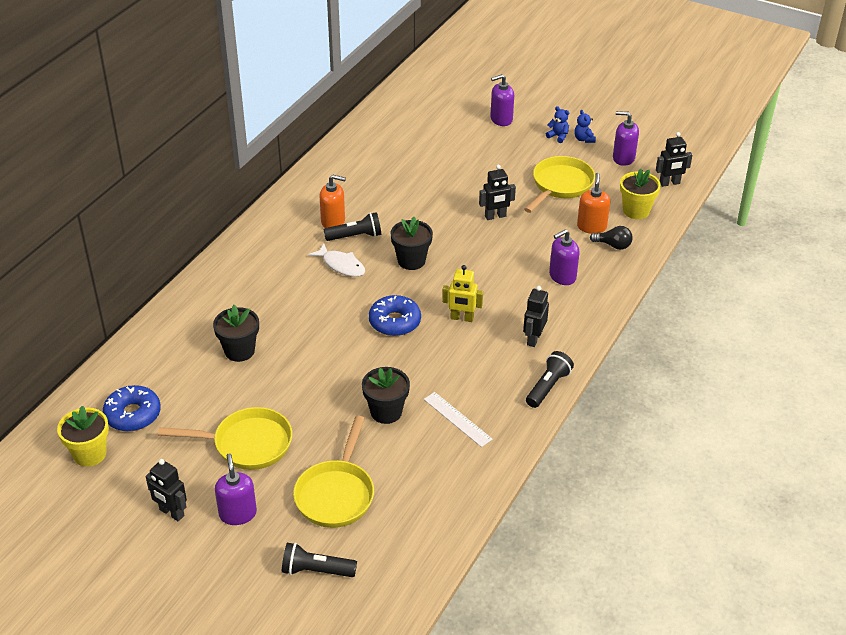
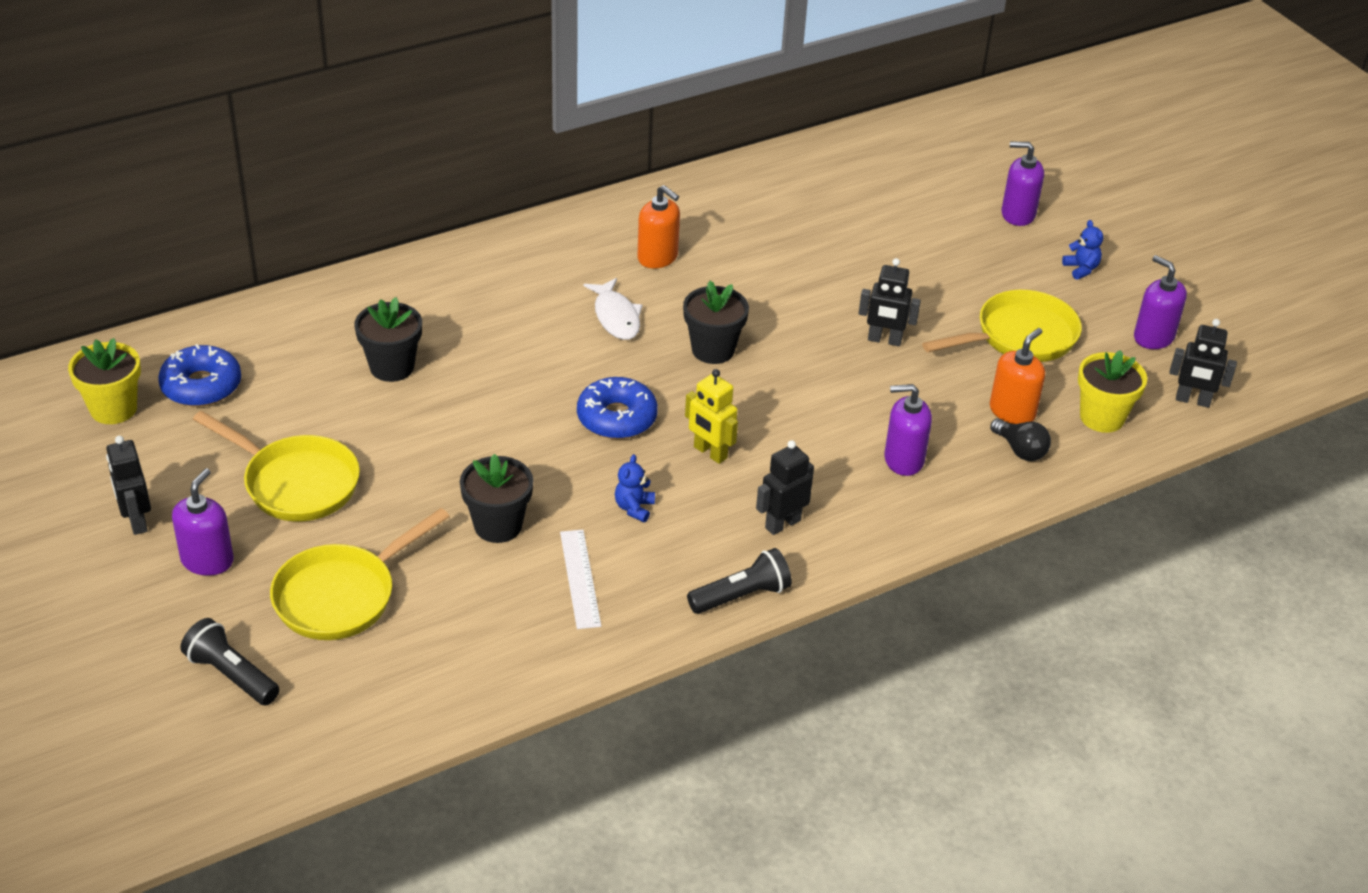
camera: 30 degrees right, 0 degrees up
black flashlight [323,212,381,241] -> none
blue teddy bear [574,110,596,143] -> blue teddy bear moved to [615,454,655,522]

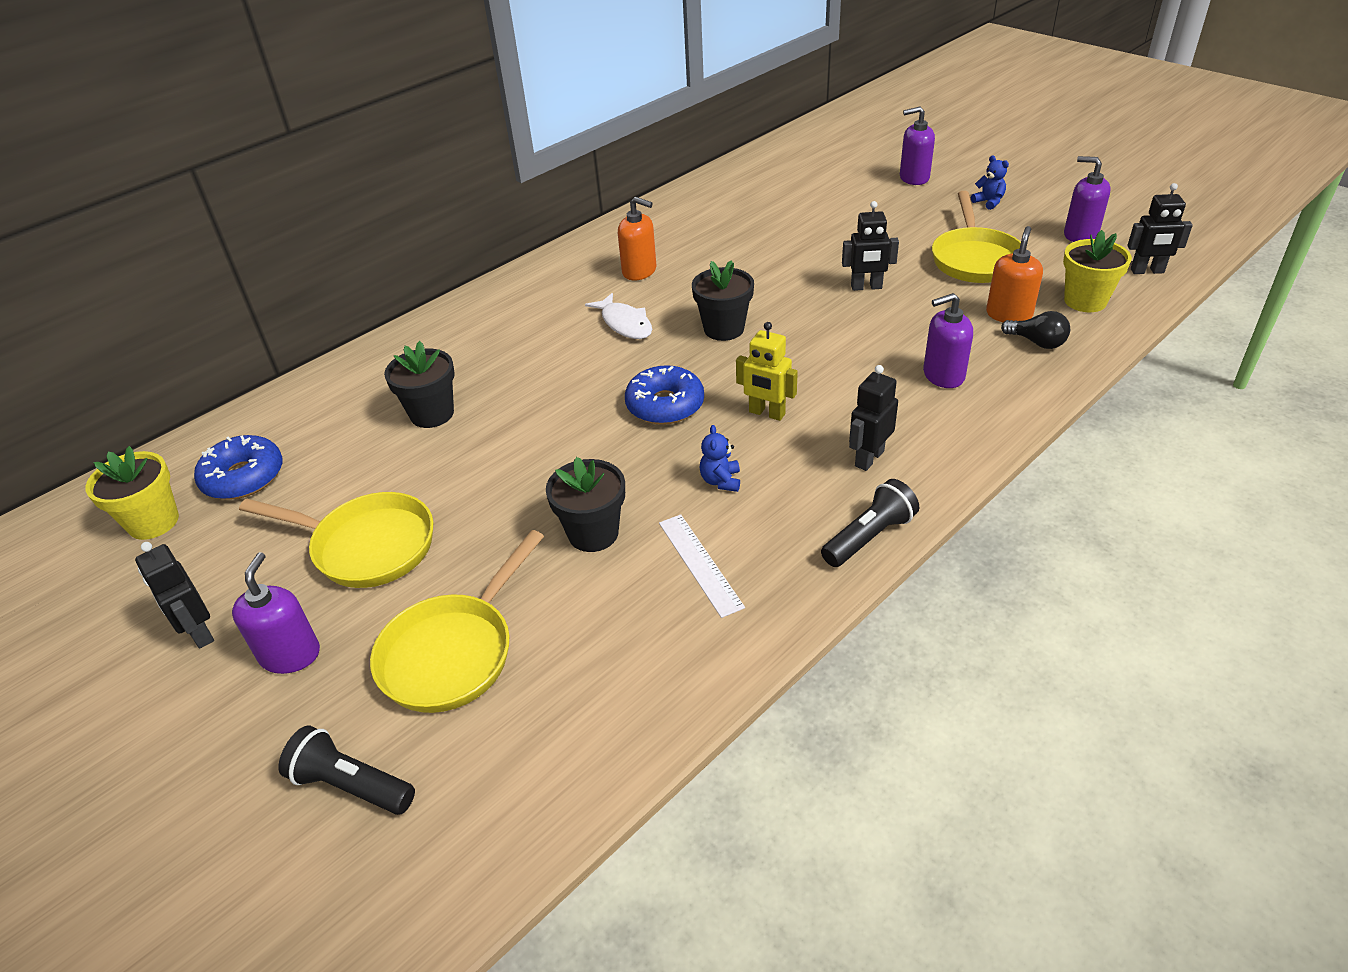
camera: 10 degrees left, 0 degrees up
yellow pan [922,290,1082,362] -> yellow pan turned 135 degrees clockwise [932,191,1021,283]

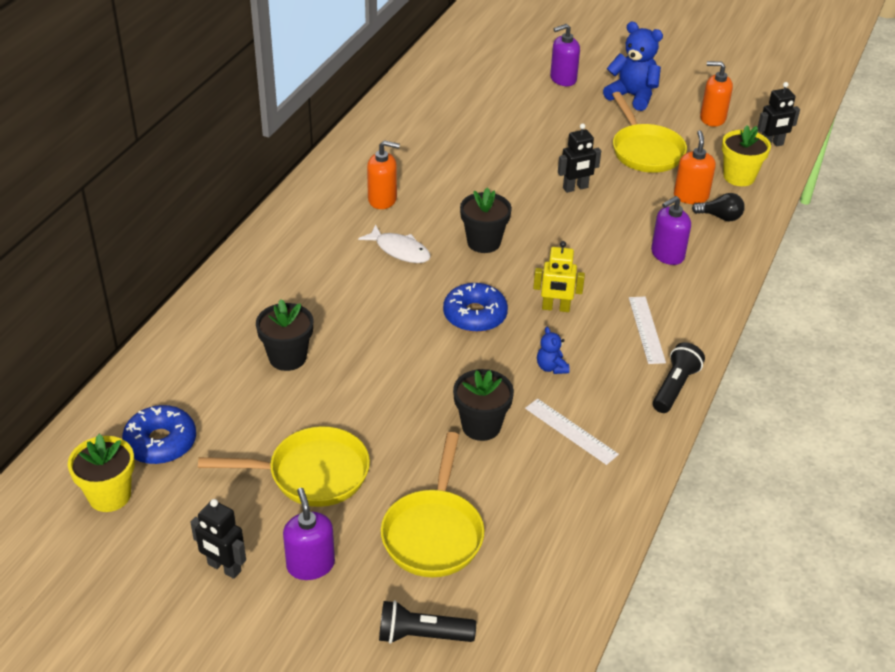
camera: 25 degrees left, 0 degrees up
black robot [849,365,898,471] -> white ruler [629,296,666,364]
blue teddy bear [971,156,1009,210] -> blue teddy bear [603,22,663,111], size x2.02
purple soap dispenser [1064,156,1111,242] -> orange soap dispenser [700,61,733,127]

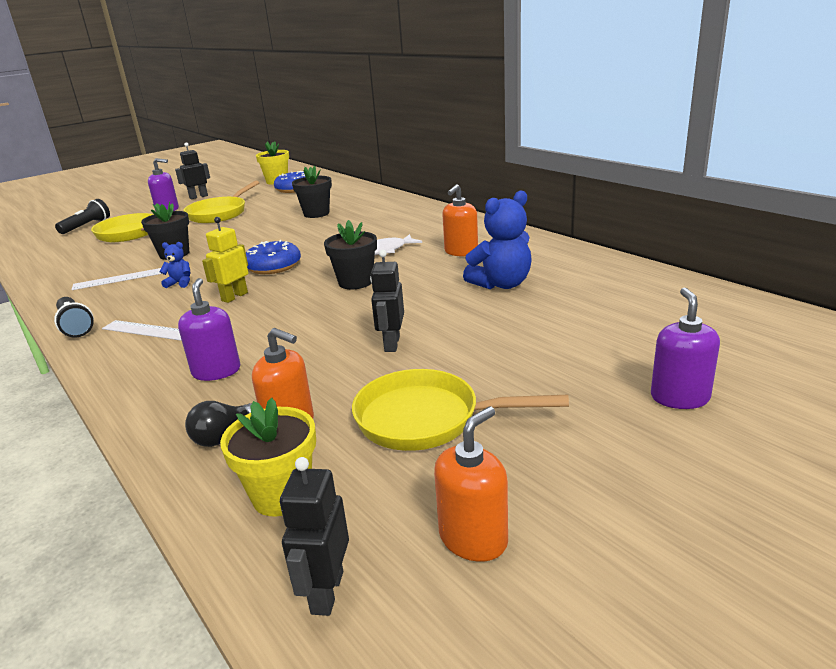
camera: 120 degrees right, 15 degrees down
blue teddy bear [603,22,663,111] -> blue teddy bear moved to [463,190,532,289]

